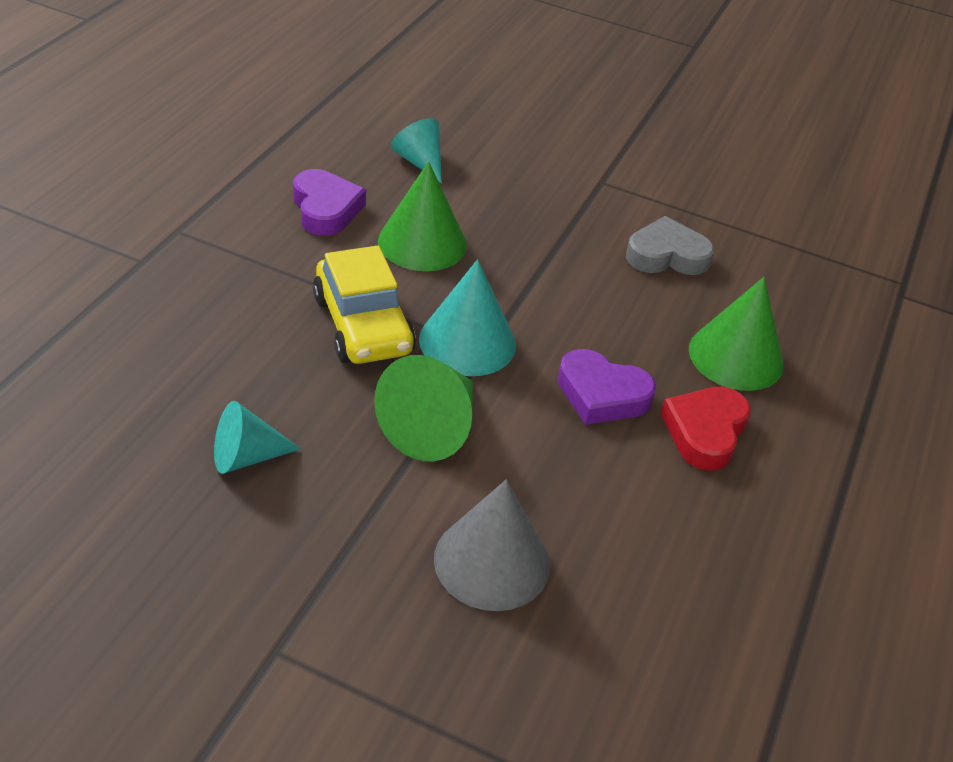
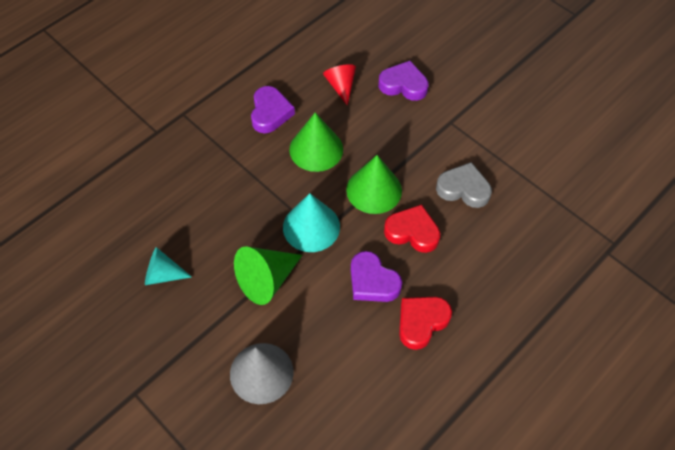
camera: 25 degrees right, 15 degrees up
yellow car [313,245,416,364] -> none
turquoise cone [391,118,442,183] -> red cone [323,64,356,106]
green cone [689,277,783,391] -> green cone moved to [346,155,402,214]
none -> purple heart [378,61,429,101]
none -> red heart [384,204,441,253]

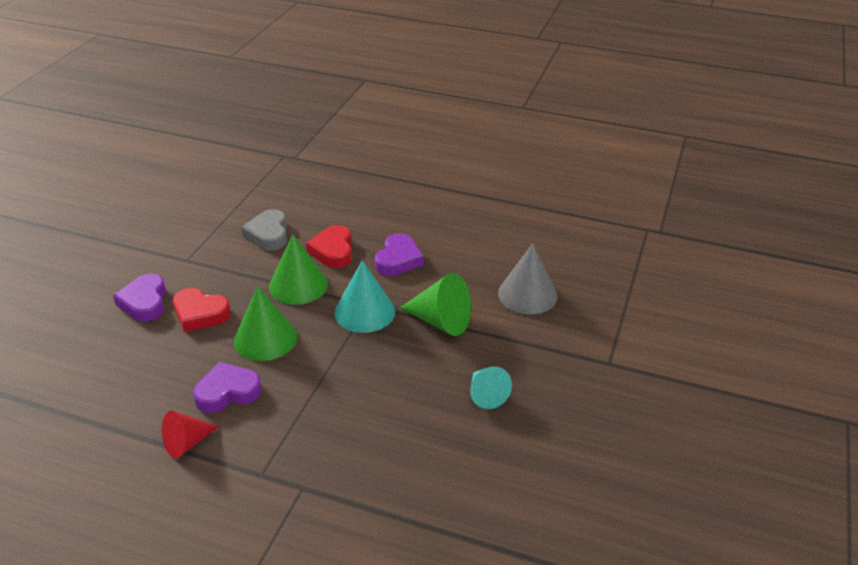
camera: 115 degrees left, 20 degrees down
red cone [323,64,356,106] -> red cone moved to [162,411,219,458]
red heart [399,297,452,350] -> red heart moved to [173,288,231,332]

